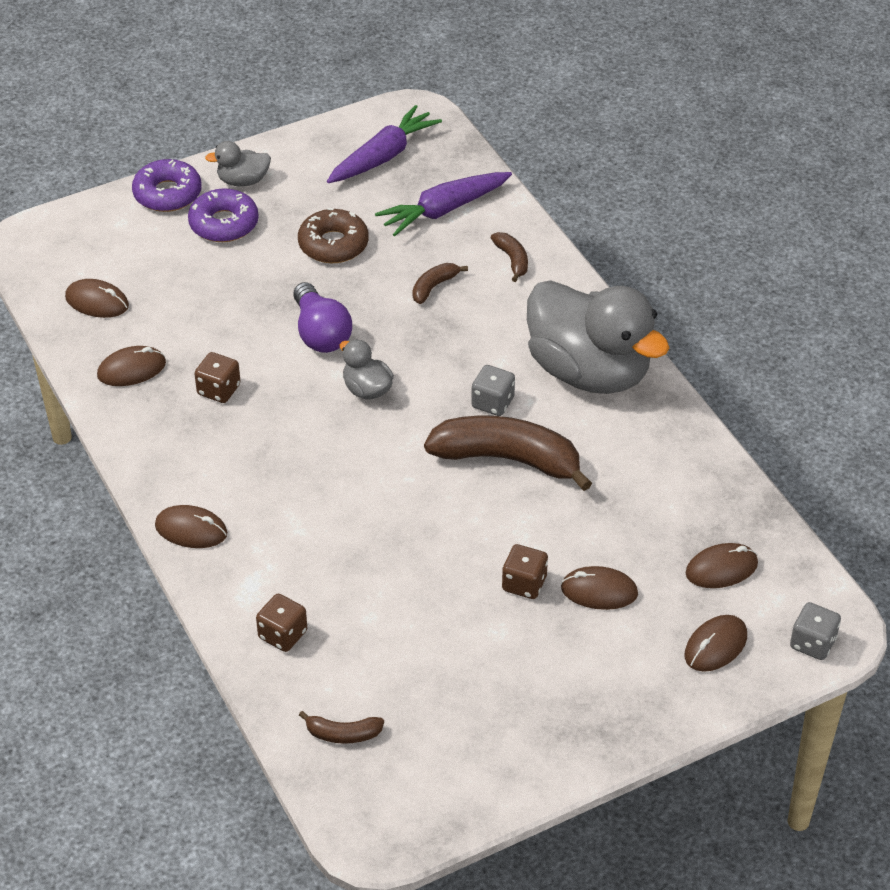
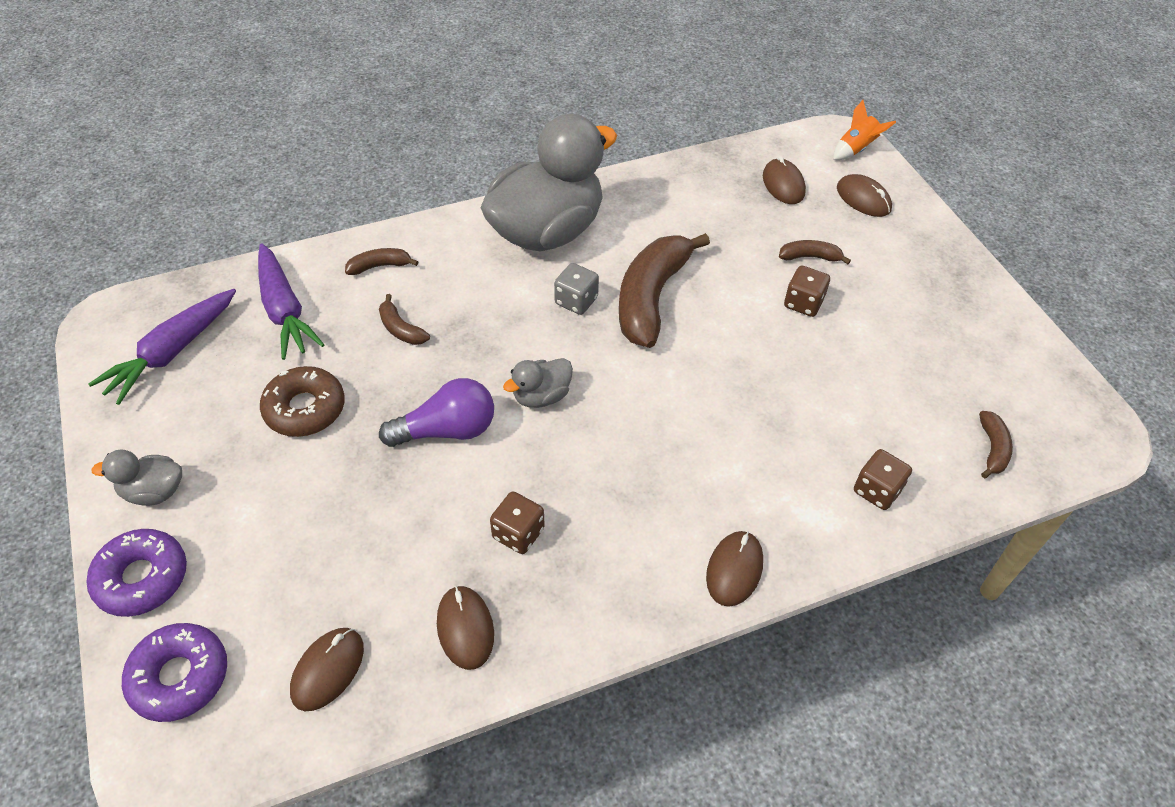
camera: 85 degrees left, 5 degrees up
purple donut [188,188,259,242] -> purple donut moved to [122,623,227,722]
grey duck [205,141,271,187] -> grey duck turned 90 degrees clockwise [91,449,182,506]
purple carrot [327,105,442,183] -> purple carrot turned 105 degrees counterclockwise [88,289,236,405]
brown mouse [561,566,638,610] -> brown banana [779,240,851,264]
grey dice [790,602,841,660] -> orange rocket [833,100,896,160]

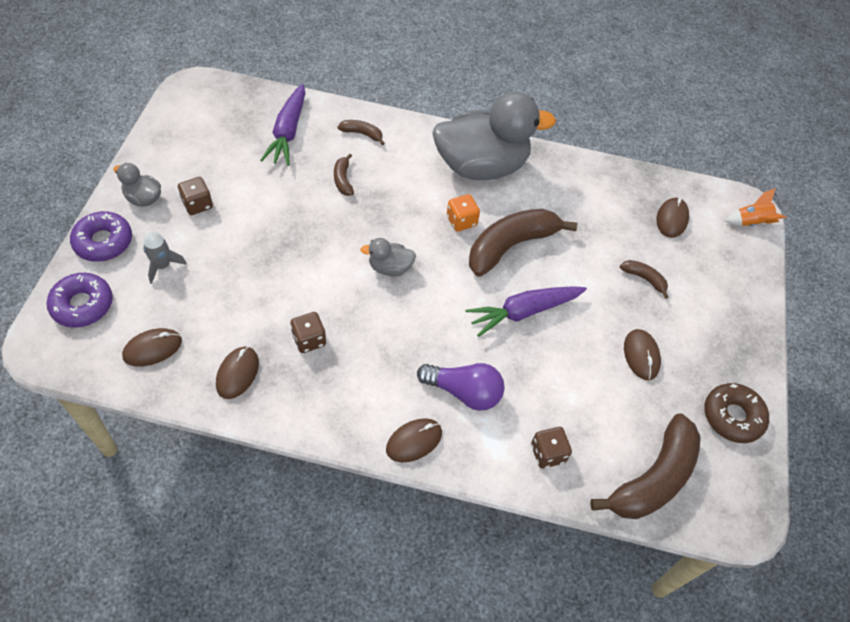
camera: 30 degrees right, 5 degrees up
purple carrot [88,289,236,405] -> purple carrot moved to [466,286,587,337]
brown donut [260,366,345,437] -> brown donut moved to [704,383,769,443]
purple light bulb [379,378,494,447] -> purple light bulb moved to [417,363,505,411]
grey dice [554,263,599,315] -> orange dice [447,194,480,232]
brown dice [784,266,830,317] -> brown dice moved to [178,177,213,215]
brown mouse [837,174,892,217] -> brown mouse moved to [624,329,661,380]
brown banana [979,411,1013,479] -> brown banana [590,413,701,519], size x2.23
none -> grey rocket [143,230,187,284]

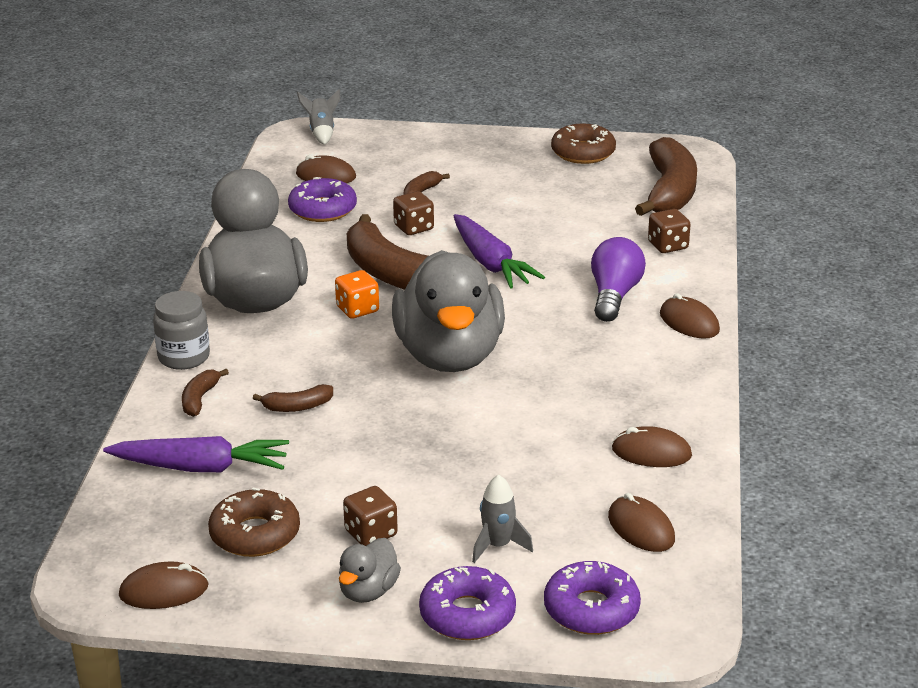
camera: 90 degrees left, 25 degrees down
brown dice [290,312,326,353] -> brown dice moved to [393,191,434,235]
grey duck [360,238,416,276] -> grey duck [392,250,505,372], size x2.35
brown banana [590,413,701,519] -> brown banana turned 60 degrees clockwise [635,137,697,216]
brown mouse [624,329,661,380] -> brown mouse moved to [119,561,209,609]
orange rocket [725,188,786,226] -> grey rocket [297,89,340,145]
none -> grey jar [153,291,210,370]
none -> brown donut [208,488,300,557]
none -> purple donut [288,177,357,222]

